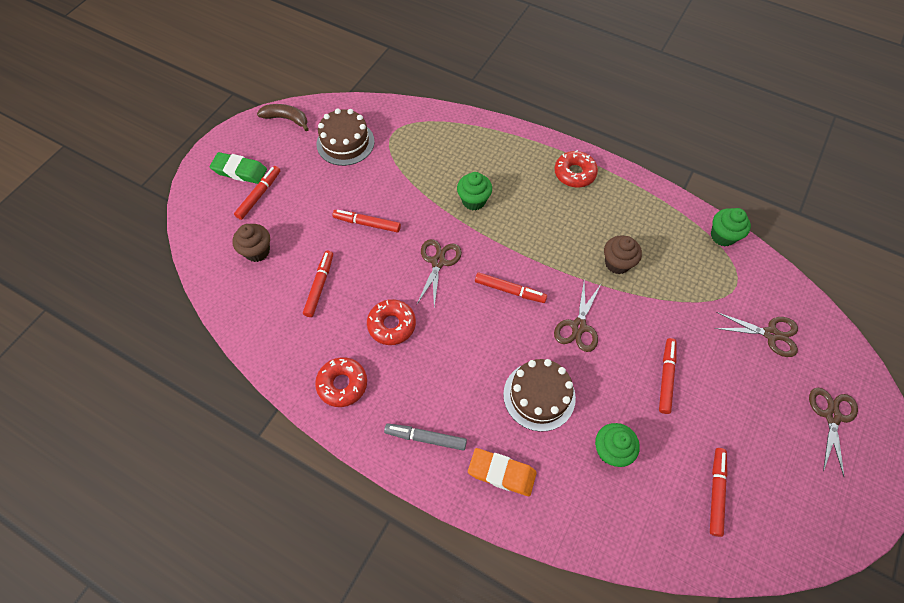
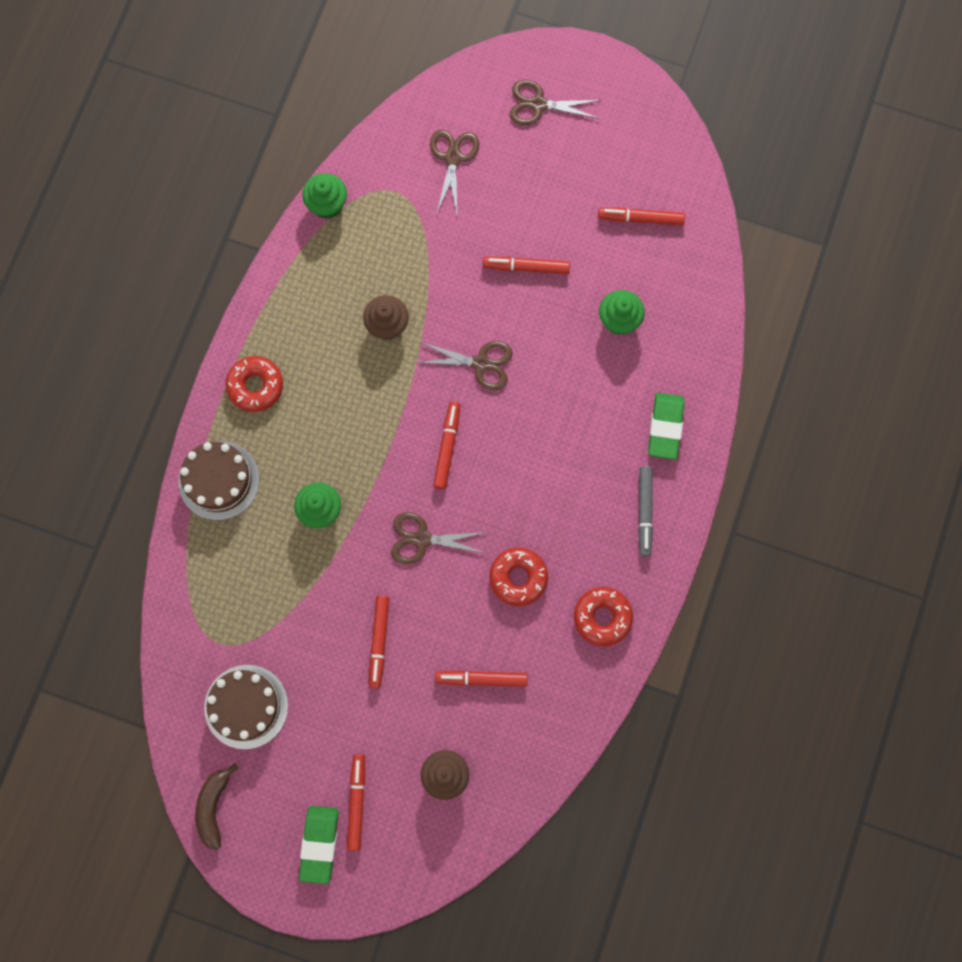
camera: 100 degrees left, 15 degrees up
red marker [234,166,280,220] -> red marker turned 75 degrees clockwise [347,754,365,851]
orange eraser [468,448,537,496] -> green eraser [648,393,684,460]
brown cake [503,359,576,432] -> brown cake moved to [178,441,260,520]

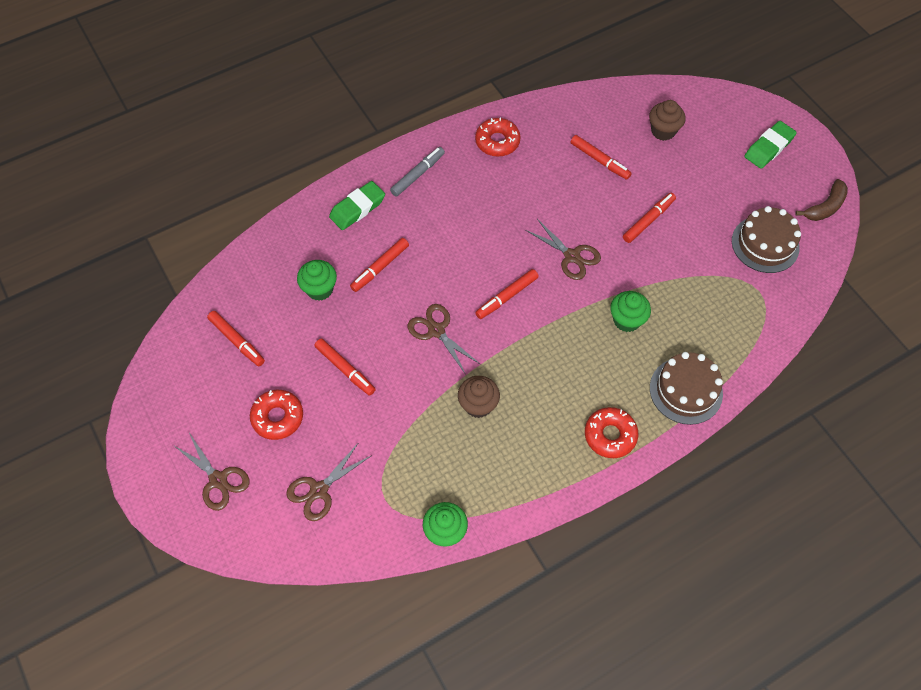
camera: 140 degrees left, 15 degrees down
red marker [347,754,365,851] -> red marker moved to [350,238,409,292]
red donut [489,547,548,606] -> red donut moved to [250,390,303,440]

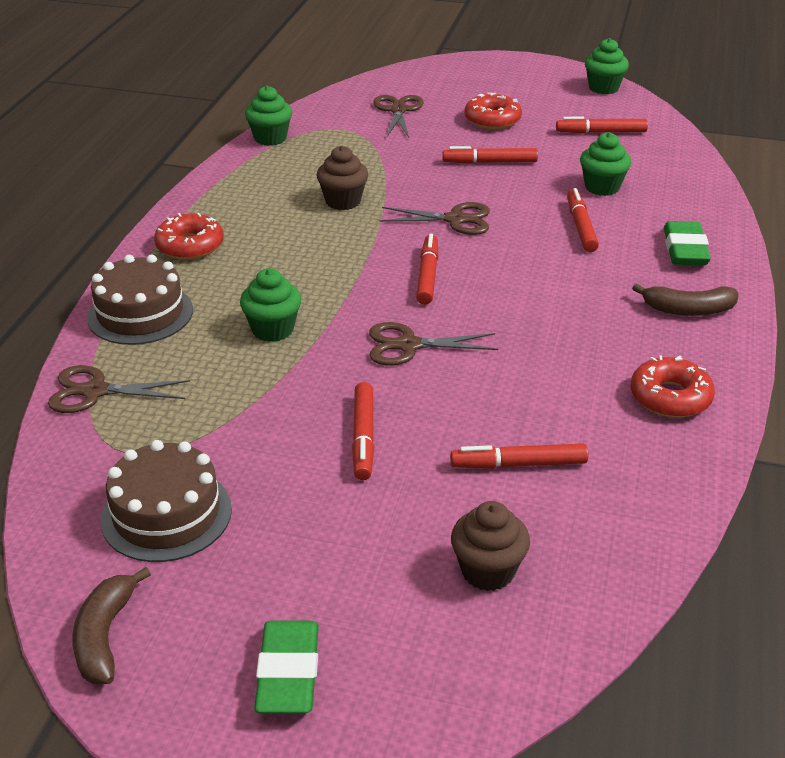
camera: 135 degrees right, 25 degrees down
brown scissors [173,433,250,511] -> brown scissors moved to [48,365,190,413]
grey marker [390,147,445,197] -> brown banana [632,283,739,316]
none -> green cupcake [585,38,629,94]

